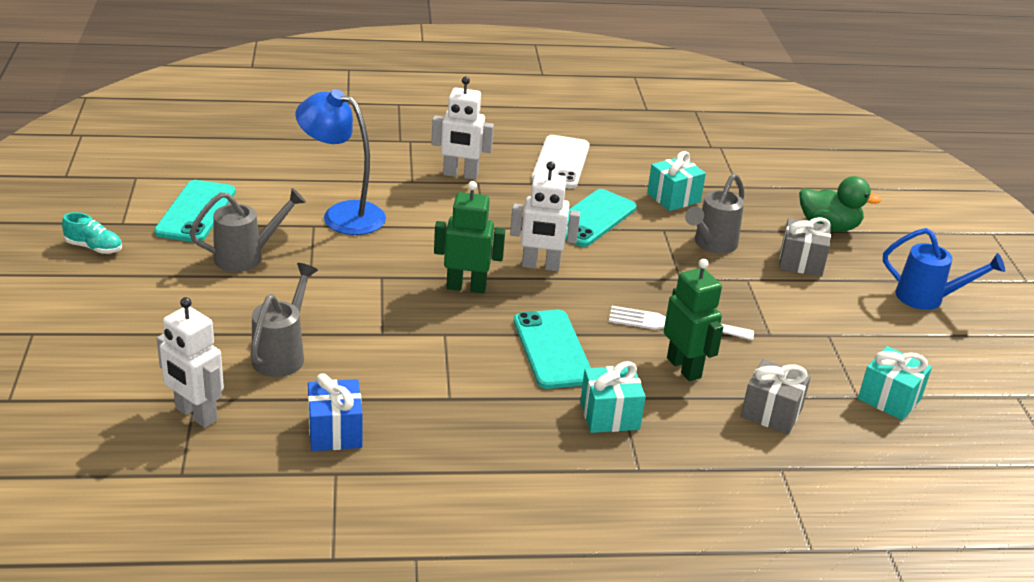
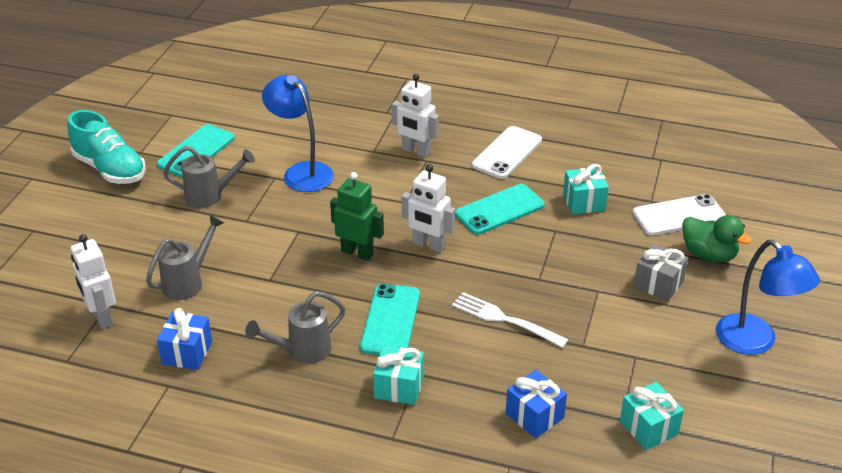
camera: 25 degrees right, 5 degrees up
turquoise shoe [62,212,122,254] -> turquoise shoe [67,110,146,184], size x2.06
green robot [664,259,723,381] -> none
grey watering can [685,173,744,254] -> grey watering can moved to [245,291,346,364]
grey gift [741,359,811,434] -> blue gift [506,370,567,438]
blue watering can [883,228,1005,310] -> blue lamp [716,240,820,355]
none -> white phone [633,194,726,236]

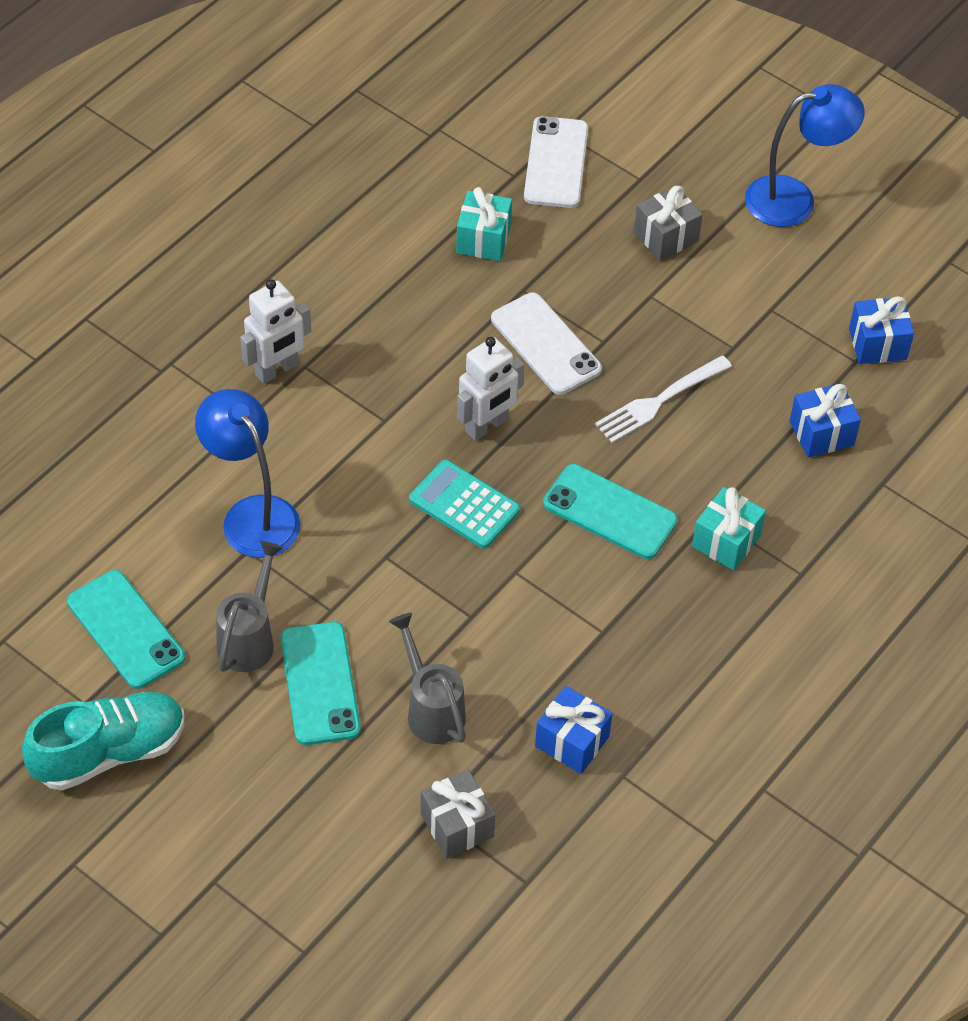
camera: 70 degrees left, 15 degrees up
white robot [70,234,116,329] -> grey gift [421,770,495,859]
grey watering can [245,291,346,364] -> none
blue lamp [262,75,334,192] -> blue lamp turned 75 degrees clockwise [195,389,301,558]
green robot [330,172,384,261] -> turquoise calculator [409,459,520,549]
turquoise phone [455,184,545,235] -> turquoise phone moved to [281,622,361,745]
white phone [472,126,542,179] -> white phone moved to [491,293,602,395]
turquoise gift [620,382,684,450] -> blue gift [849,296,914,364]
green duck [682,215,752,263] -> none

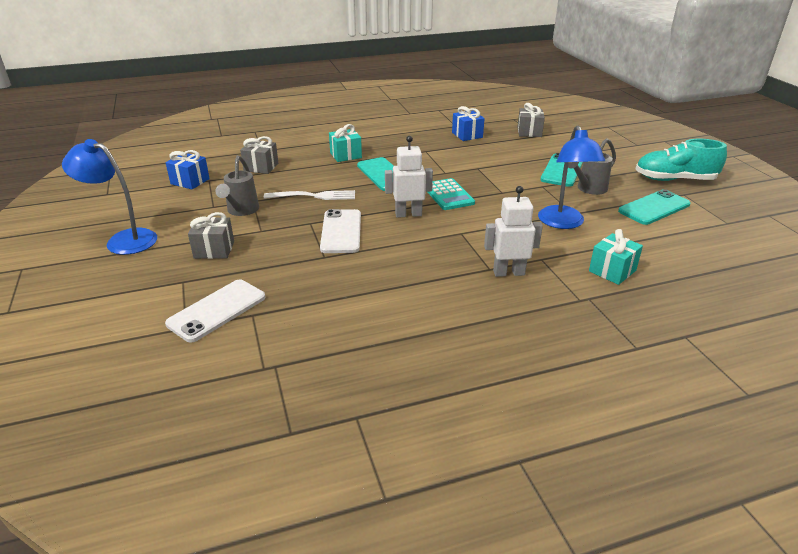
camera: 145 degrees left, 20 degrees down
turquoise phone [67,570,185,689] -> turquoise phone turned 60 degrees clockwise [618,189,691,225]
grey watering can [389,613,466,744] -> grey watering can moved to [215,155,259,216]
turquoise gift [456,187,512,261] -> turquoise gift moved to [589,229,643,285]
blue gift [790,383,861,458] -> grey gift [240,136,278,174]

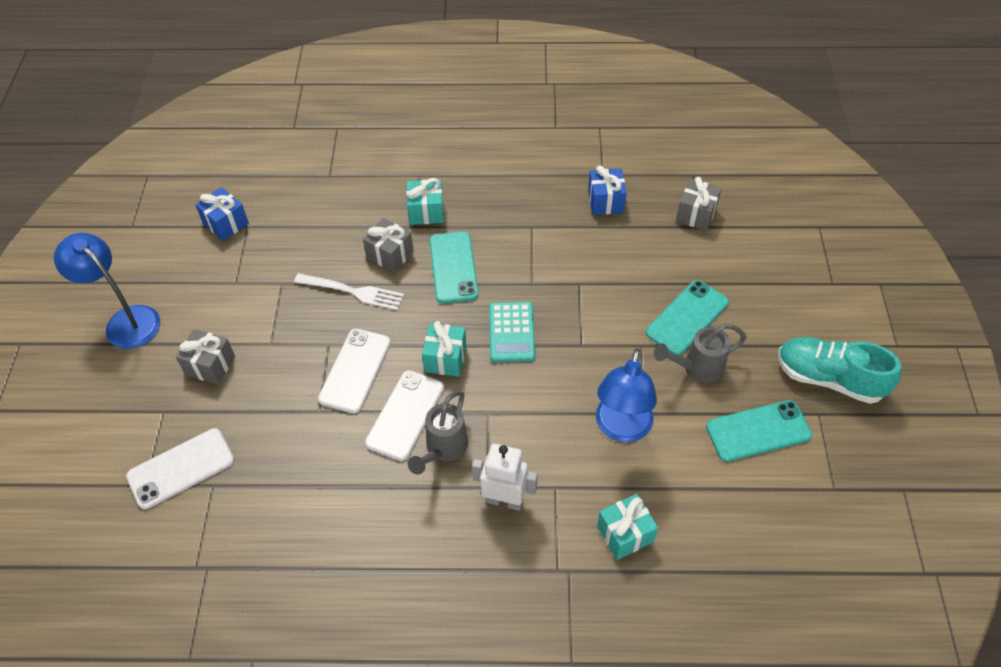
camera: 20 degrees right, 20 degrees up
grey watering can [215,155,259,216] -> grey watering can moved to [408,391,468,474]
grey gift [240,136,278,174] -> grey gift moved to [363,218,414,273]
white robot [385,136,433,218] -> turquoise gift [422,321,467,377]
none -> white phone [365,370,444,461]

